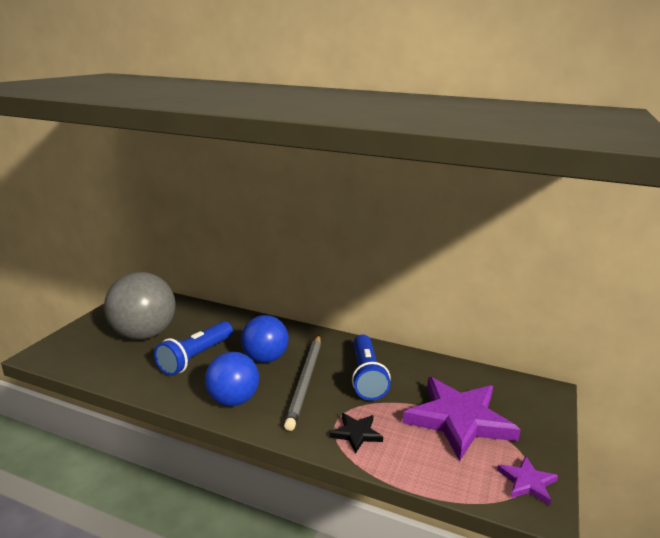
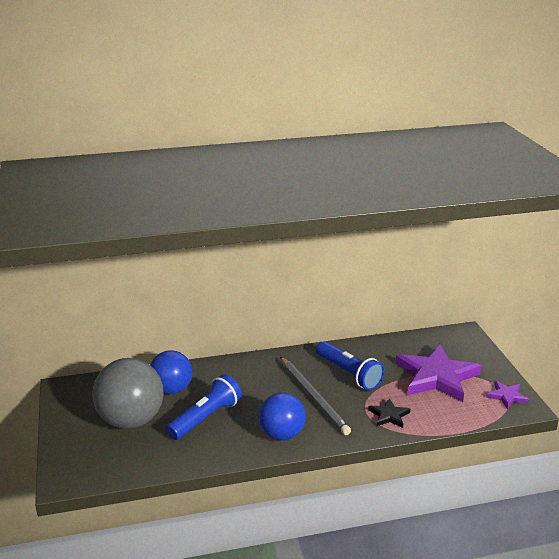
camera: 35 degrees left, 5 degrees up
blue flashlight [154,321,233,376] -> blue flashlight turned 135 degrees counterclockwise [166,374,242,440]
blue ball [241,315,289,363] -> blue ball moved to [150,350,193,394]

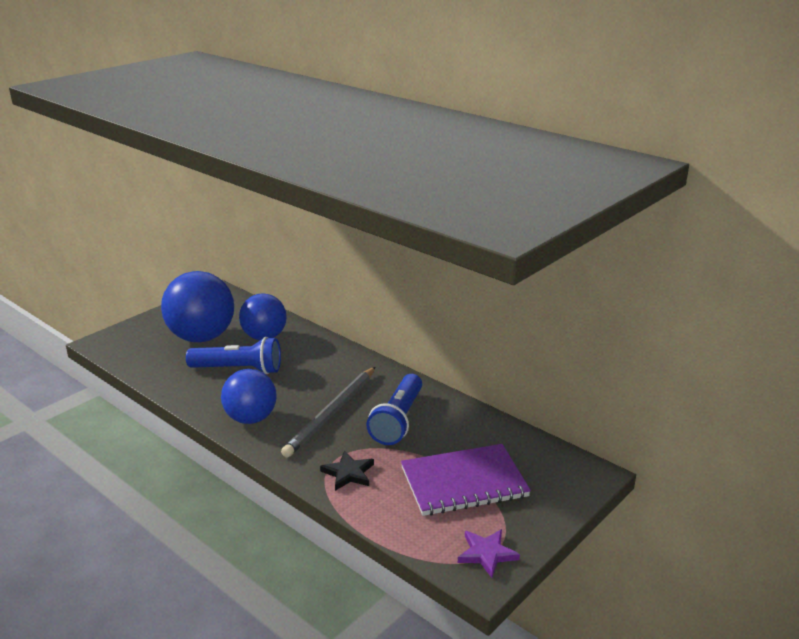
camera: 55 degrees right, 0 degrees up
grey ball [92,358,163,429] -> blue ball [161,271,234,342]
purple star [395,344,481,402] -> purple notebook [401,444,531,516]

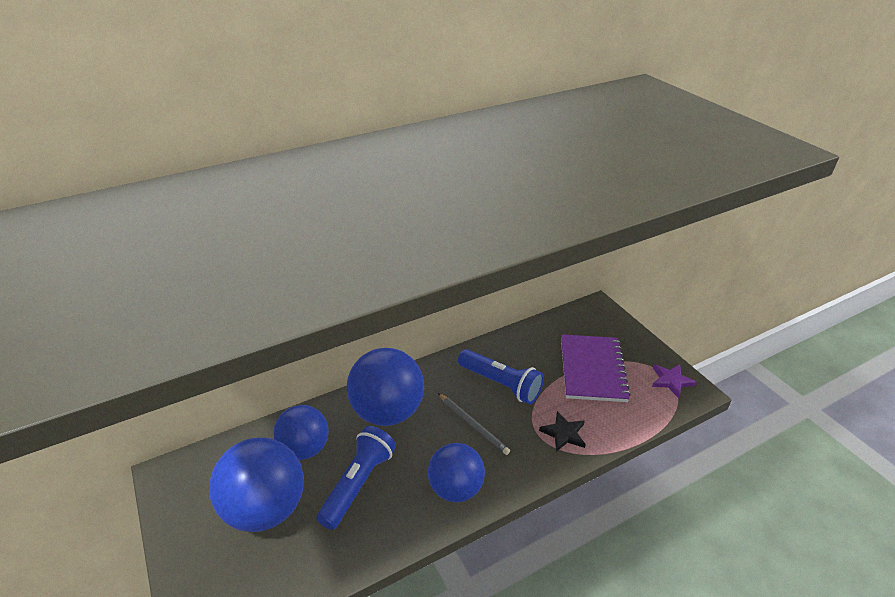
camera: 70 degrees left, 10 degrees up
grey pencil [281,367,375,458] -> grey pencil [438,393,510,455], size x0.63
none -> blue ball [347,348,424,426]

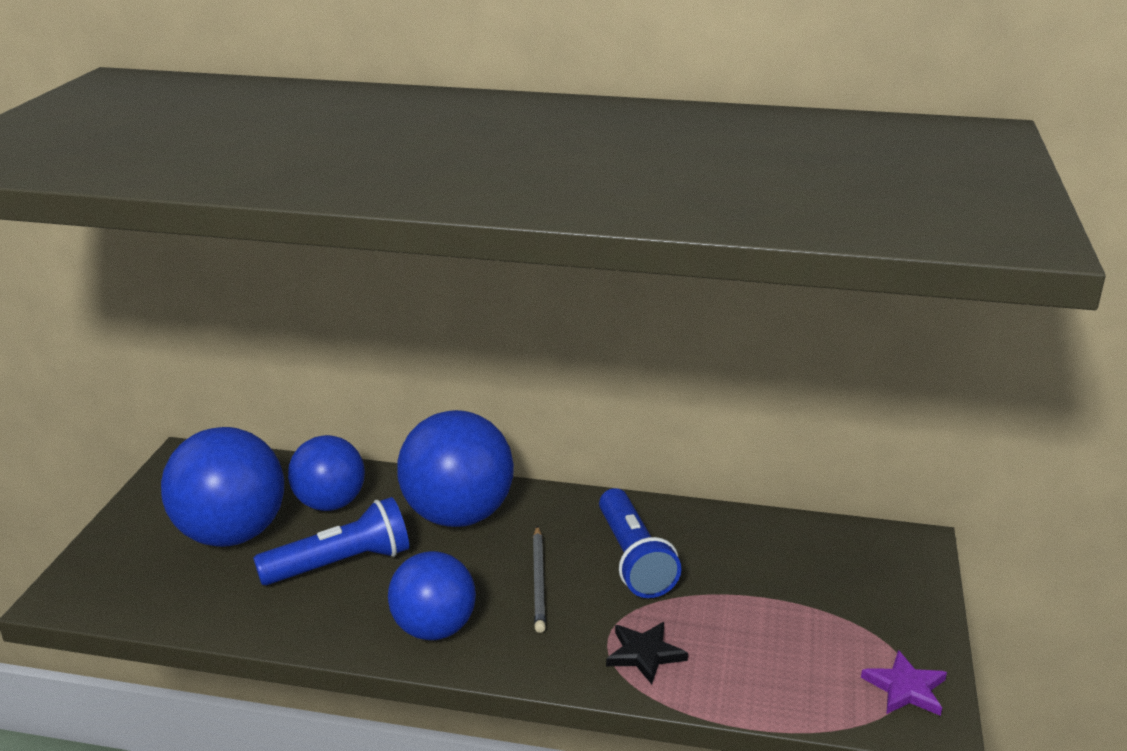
camera: 40 degrees right, 10 degrees down
purple notebook [561,334,631,402] -> none

